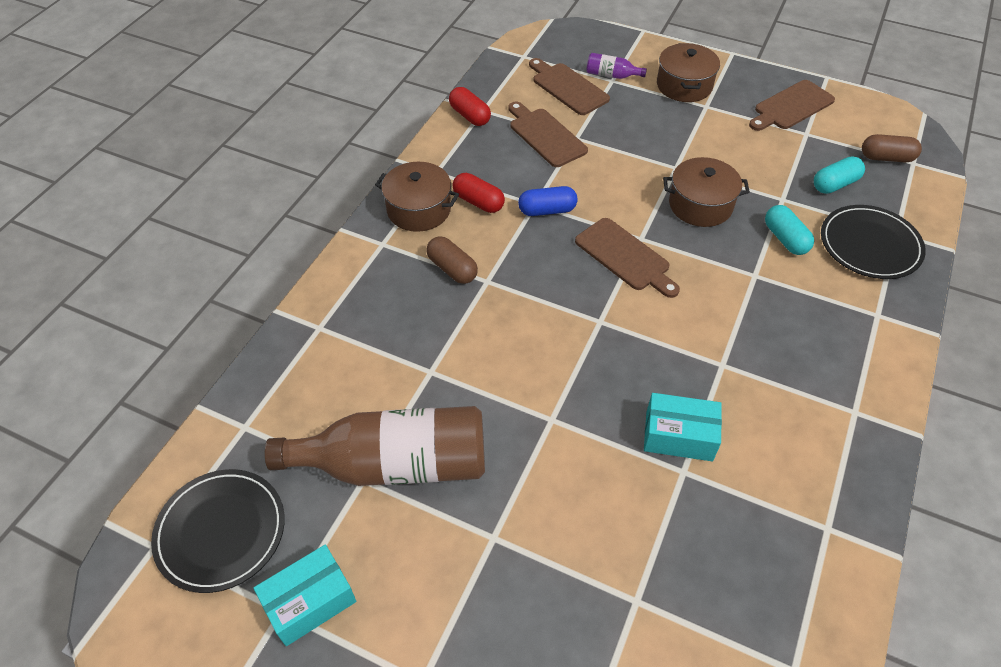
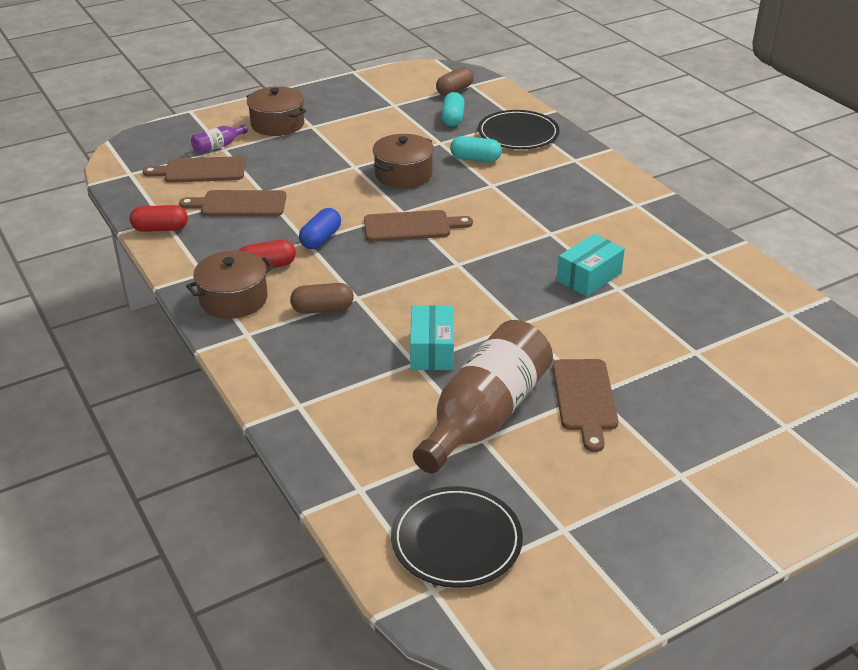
camera: 55 degrees left, 15 degrees down
turquoise box [253,544,356,646] -> turquoise box moved to [410,305,454,370]
brown cutting board [749,80,835,131] -> brown cutting board moved to [552,359,619,452]

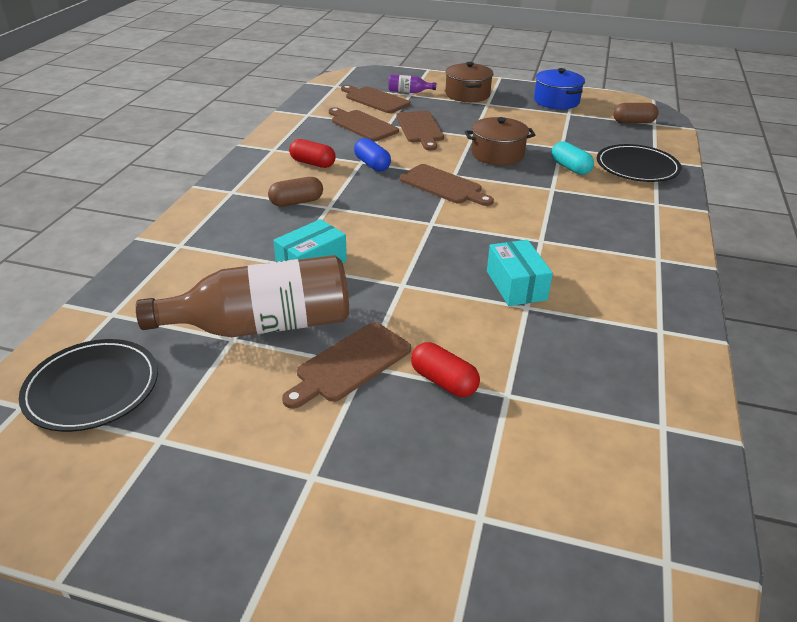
camera: 45 degrees right, 0 degrees up
red capsule [130,205,188,232] -> red capsule moved to [411,342,480,397]
brown pot [186,251,274,319] -> none
brown capsule [290,283,354,314] -> brown capsule turned 60 degrees counterclockwise [268,177,323,207]
blue capsule [299,208,341,249] -> blue capsule turned 75 degrees clockwise [354,138,391,171]
turquoise capsule [441,92,465,126] -> none
turquoise box [557,234,625,297] -> turquoise box turned 75 degrees clockwise [487,240,553,306]
none -> brown cutting board [397,111,444,150]
none -> blue pot [534,68,585,109]

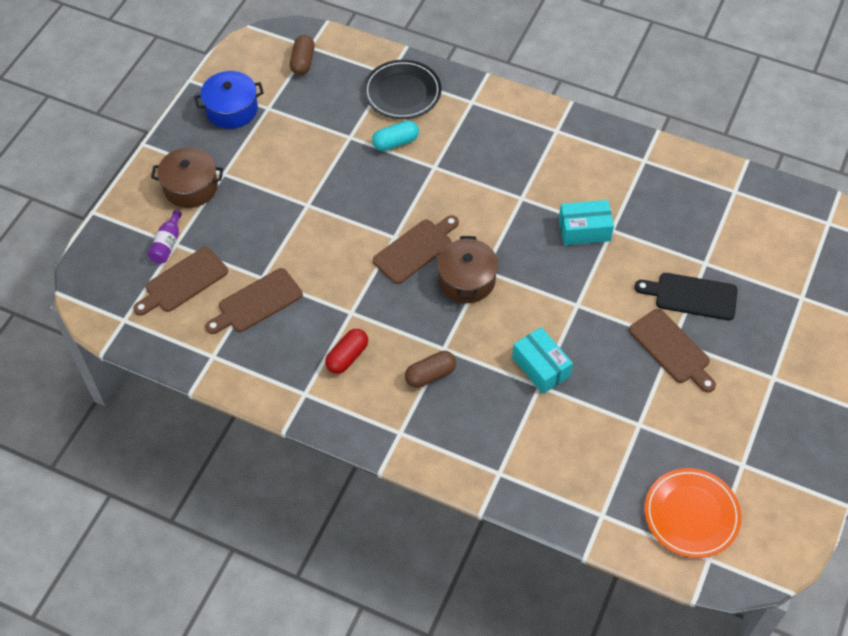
camera: 80 degrees left, 20 degrees up
black plate [19,339,158,432] -> orange plate [644,468,741,558]
brown bottle [136,255,349,337] -> none
brown capsule [268,177,323,207] -> brown capsule turned 75 degrees clockwise [405,351,456,388]
blue capsule [354,138,391,171] -> none
brown cutting board [397,111,444,150] -> none
red capsule [411,342,480,397] -> black cutting board [634,273,738,320]
brown pot [465,117,535,165] -> brown pot moved to [437,236,498,303]

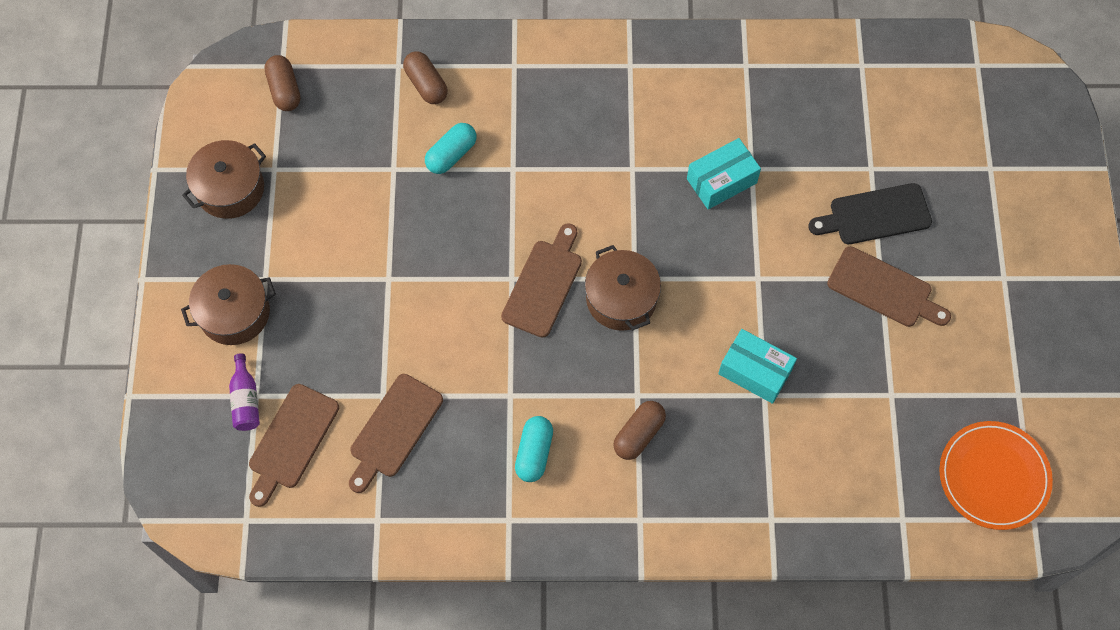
camera: 25 degrees left, 10 degrees up
blue pot [194,71,264,129] -> brown pot [182,140,266,219]
red capsule [325,329,368,374] -> turquoise capsule [515,416,553,482]
black plate [364,60,441,119] -> brown capsule [403,51,448,104]

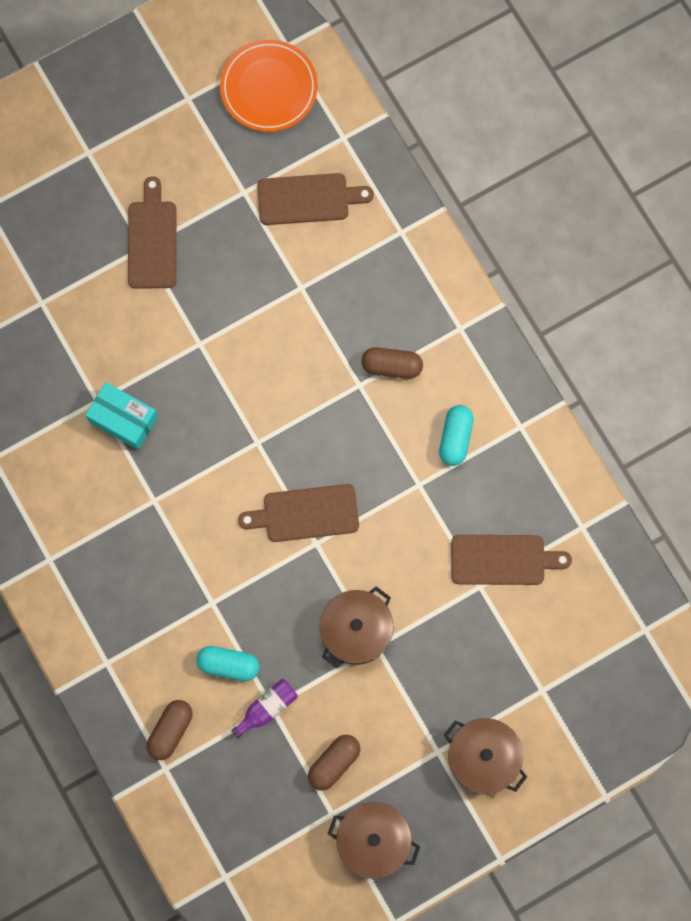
camera: 120 degrees left, 10 degrees up
purple bottle [229,353,260,431] -> purple bottle moved to [231,679,298,738]
brown cutting board [249,384,339,507] -> brown cutting board moved to [257,173,374,225]
brown capsule [265,55,300,111] -> brown capsule moved to [308,735,360,790]
turquoise capsule [515,416,553,482] -> turquoise capsule turned 60 degrees counterclockwise [439,405,474,466]
brown pot [585,245,661,331] -> brown pot moved to [320,586,393,668]
turquoise box [718,329,797,404] -> none
black cutting board [808,183,932,244] -> none

